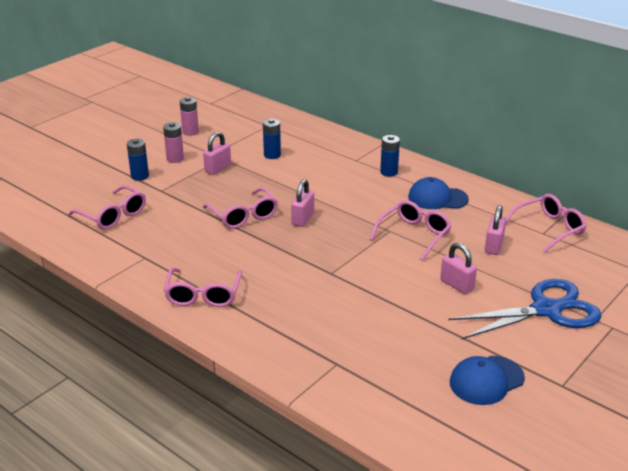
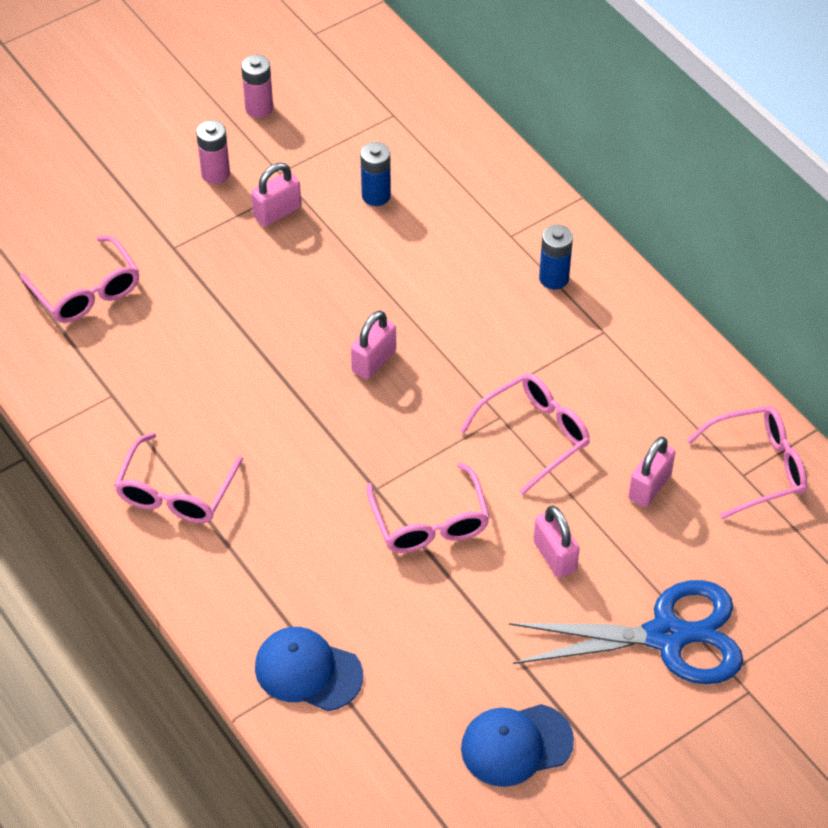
camera: 15 degrees right, 20 degrees up
blue battery [127,139,149,181] -> none
pink glasses [203,187,278,229] -> pink glasses moved to [367,462,490,553]
blue cap [408,177,469,209] -> blue cap moved to [255,627,363,711]

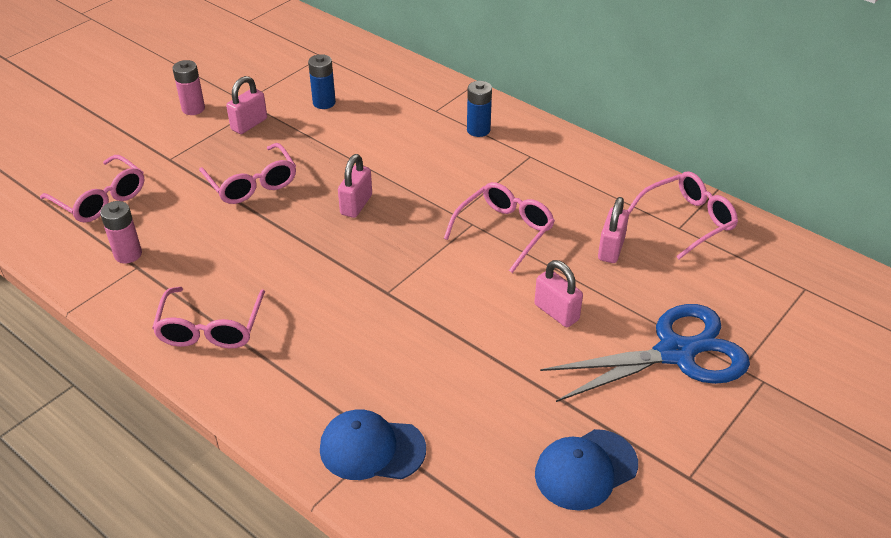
camera: 15 degrees left, 10 degrees down
pink battery [241,55,273,118] -> pink battery moved to [100,201,142,263]
pink glasses [367,462,490,553] -> pink glasses moved to [199,143,296,204]

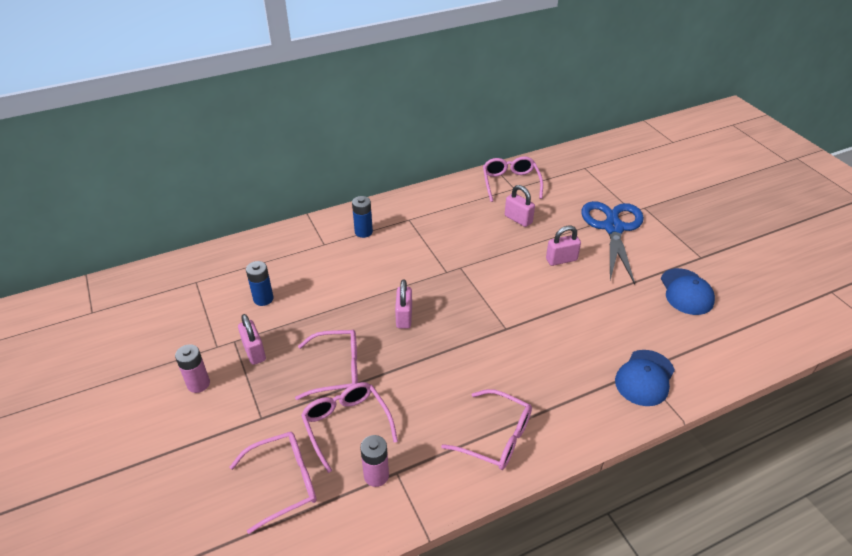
camera: 65 degrees left, 0 degrees up
pink padlock [338,154,372,218] -> pink padlock turned 45 degrees clockwise [395,279,412,329]
pink glasses [444,182,555,273] -> pink glasses moved to [301,382,398,473]

